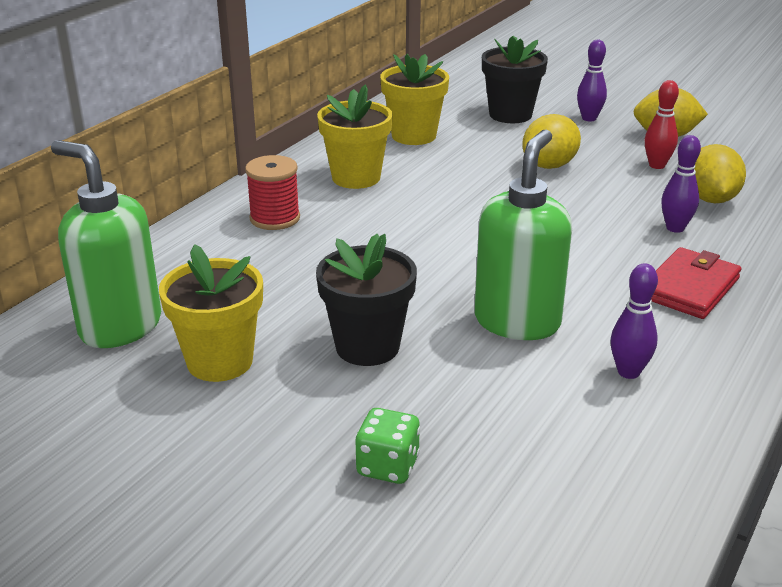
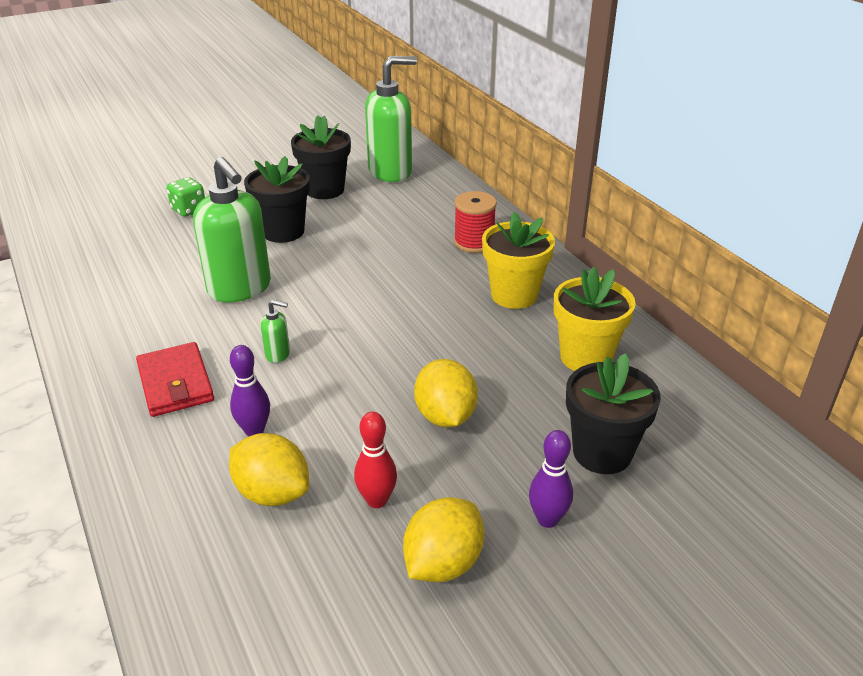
camera: 120 degrees right, 5 degrees up
yellow flower pot [159,244,263,382] -> black flower pot [291,115,351,199]
purple bowling pin [611,263,658,379] -> none
none -> green soap dispenser [261,300,290,363]

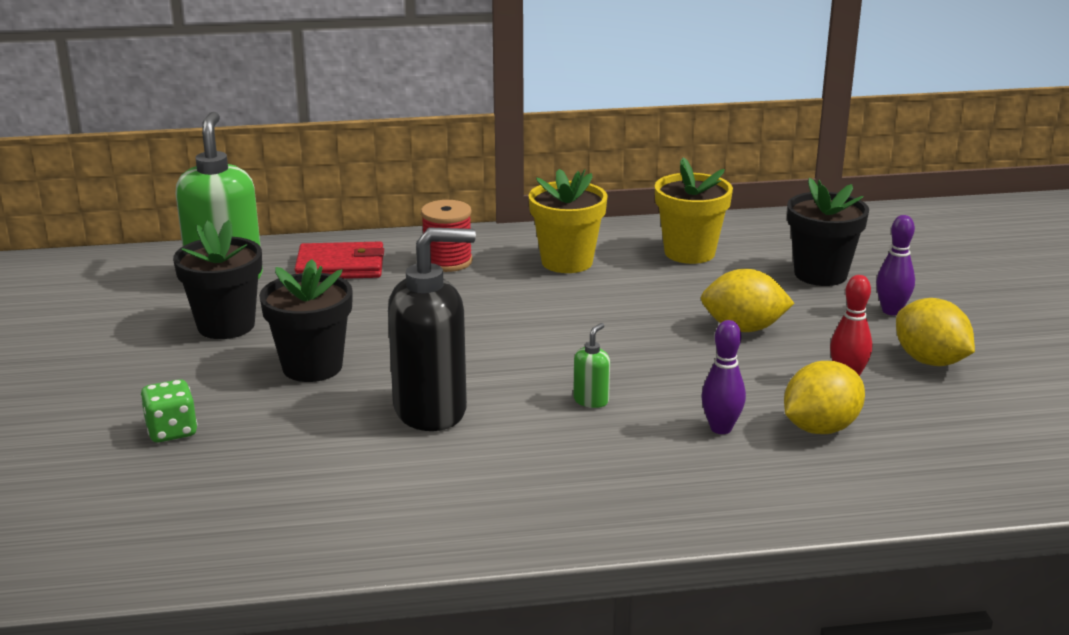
camera: 70 degrees left, 10 degrees down
red wallet [136,342,214,417] -> red wallet moved to [294,242,384,279]
green soap dispenser [193,157,271,303] -> black soap dispenser [388,227,476,431]

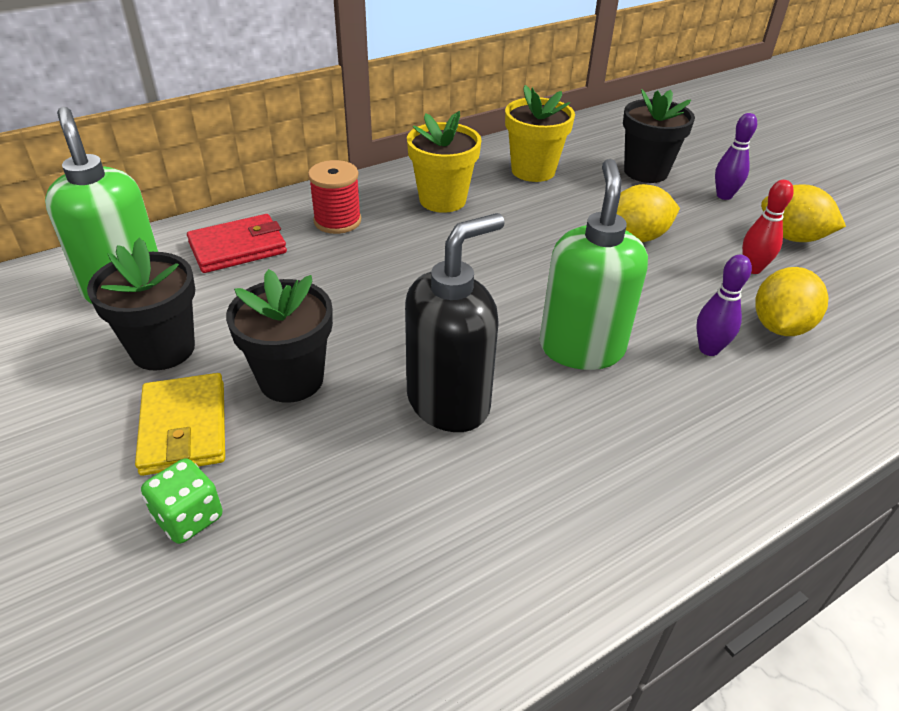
camera: 25 degrees left, 15 degrees up
green soap dispenser [573,323,610,408] -> green soap dispenser [540,159,648,370], size x2.40
none -> yellow wallet [135,373,225,476]

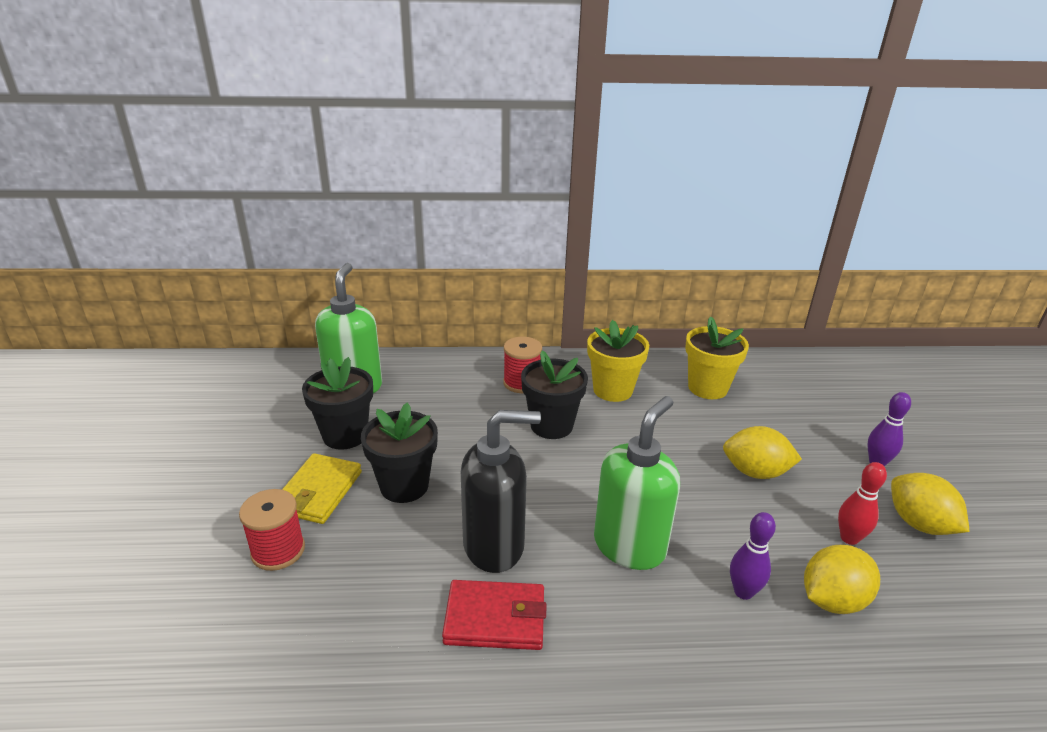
camera: 30 degrees right, 10 degrees down
green dice [141,458,223,544] -> red spool [239,489,305,571]
red wallet [187,214,287,273] -> red wallet moved to [442,580,546,650]
black flower pot [623,89,695,183] -> black flower pot moved to [521,351,588,439]

